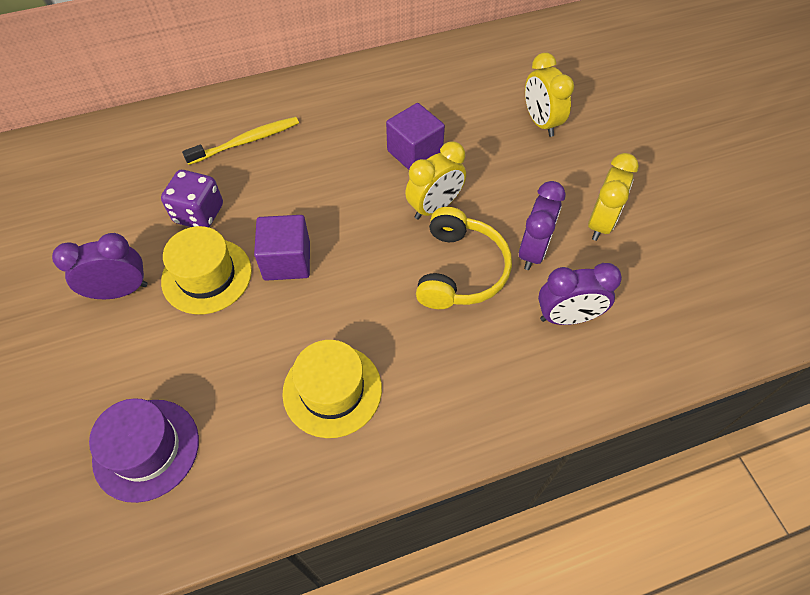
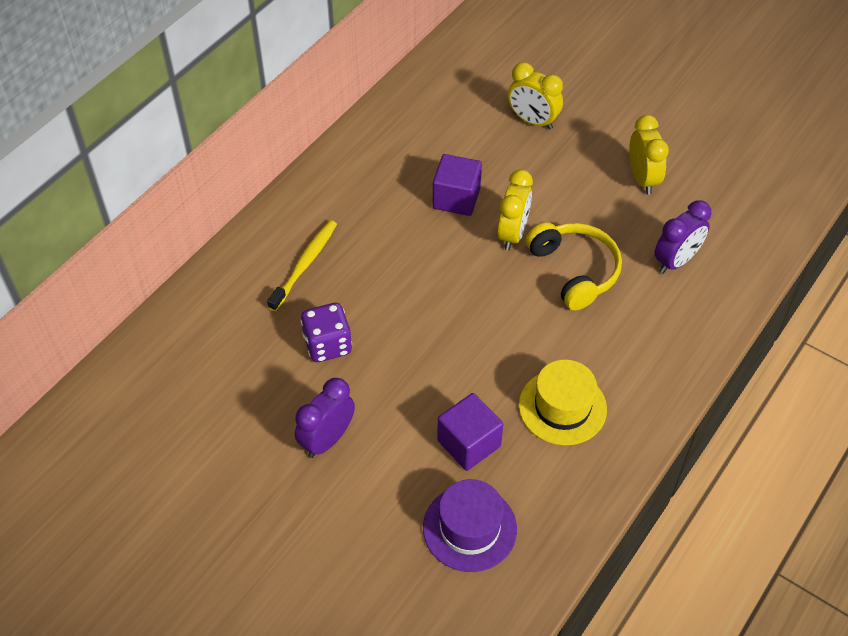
camera: 35 degrees left, 5 degrees down
yellow hat [161,226,252,314] -> none
purple cube [254,215,310,281] -> purple cube moved to [437,393,503,471]
purple clock [519,181,566,270] -> none

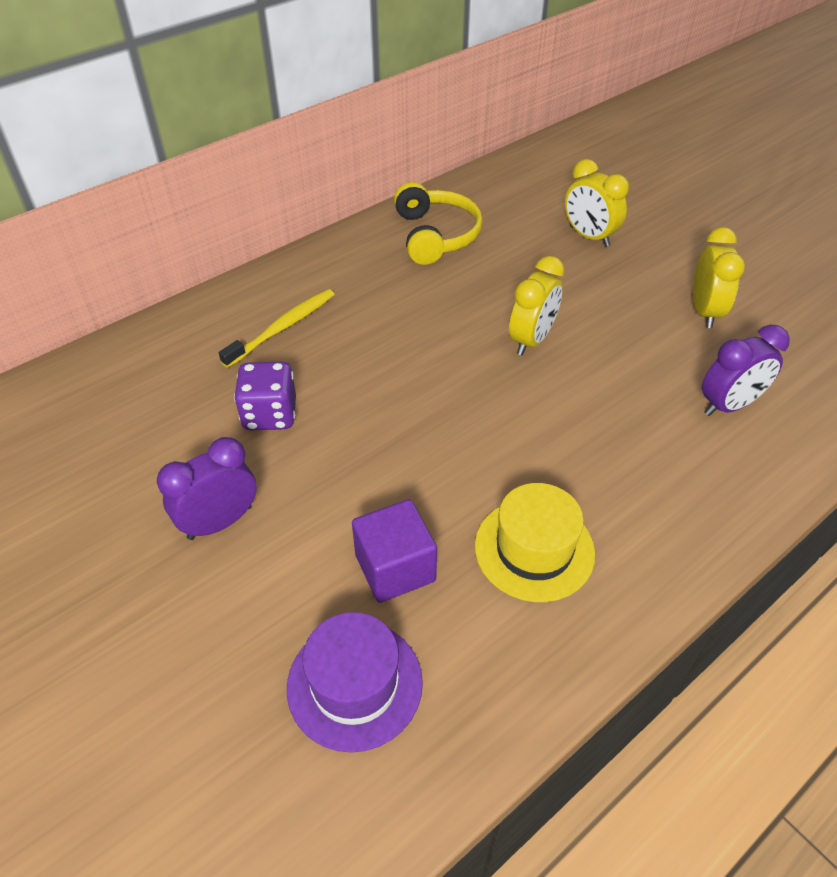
camera: 15 degrees right, 5 degrees down
purple cube [433,154,482,216] -> none
yellow headphones [526,222,622,310] -> yellow headphones moved to [394,182,483,265]

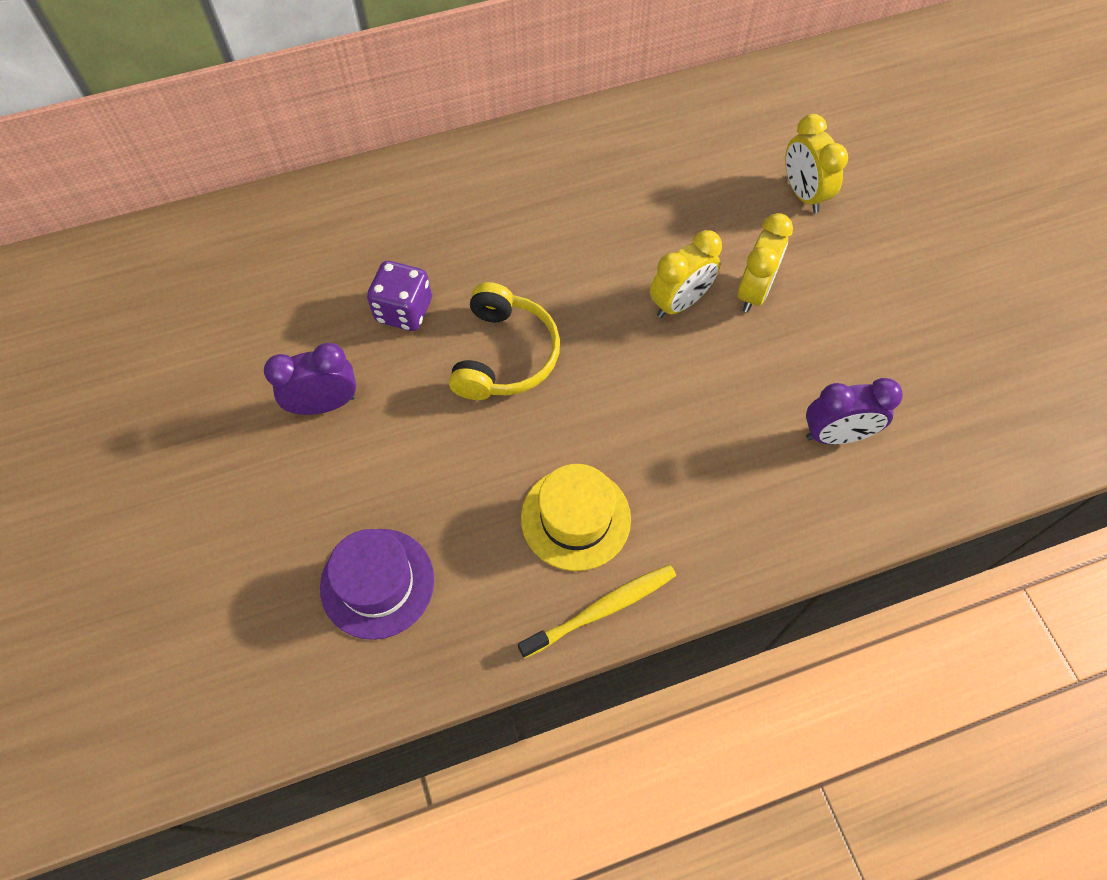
camera: 20 degrees right, 15 degrees up
yellow toothbrush [219,289,335,368] -> yellow toothbrush moved to [518,564,676,659]
purple cube [352,499,437,603] -> none
yellow headphones [394,182,483,265] -> yellow headphones moved to [449,282,560,400]
yellow clock [693,227,745,328] -> yellow clock moved to [737,213,793,312]

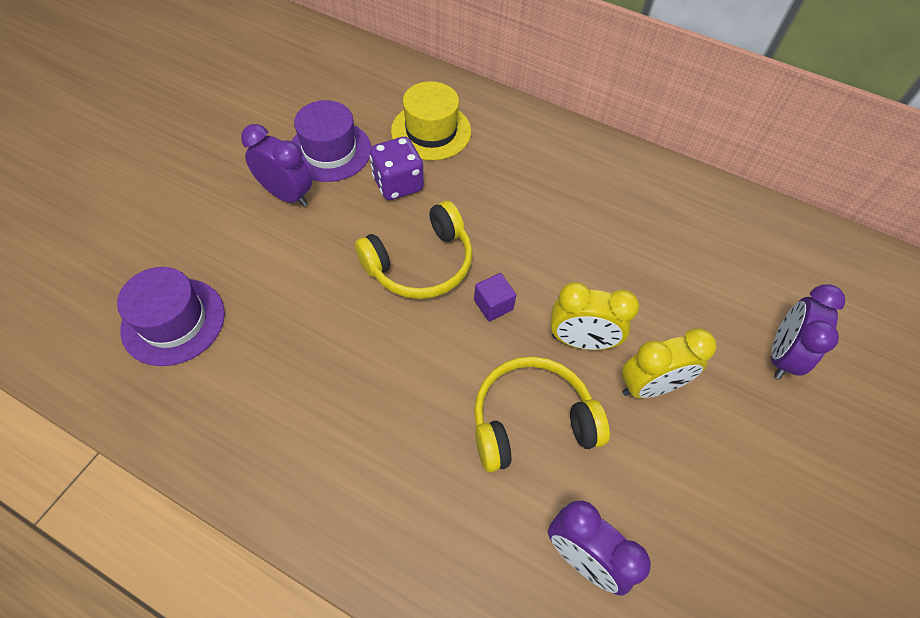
camera: 45 degrees right, 5 degrees down
yellow toothbrush [518,564,676,659] -> none
yellow hat [521,464,631,571] -> yellow hat moved to [391,81,471,160]
yellow clock [785,114,848,213] -> purple clock [771,284,845,379]
none -> purple hat [291,100,371,182]
none -> purple cube [474,273,516,321]
none -> yellow headphones [474,356,610,472]

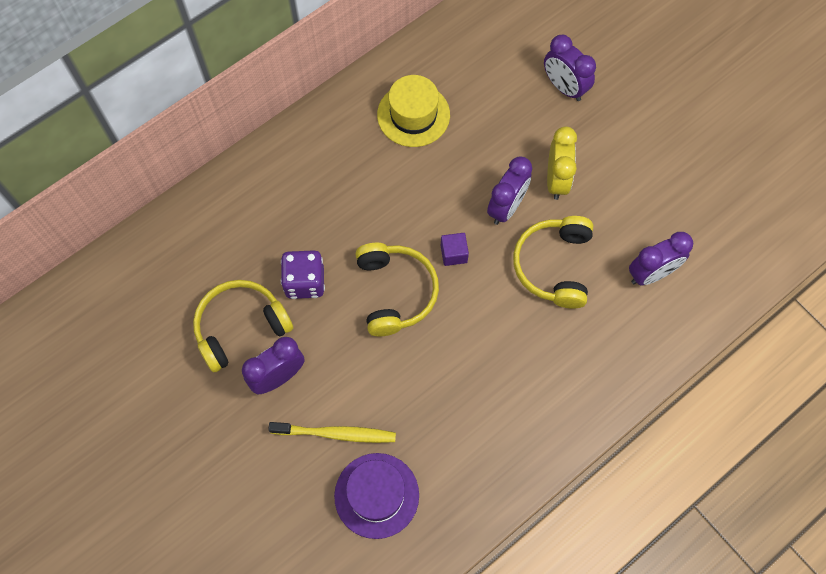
camera: 65 degrees left, 10 degrees up
purple hat [291,100,371,182] -> yellow headphones [193,280,294,372]
yellow hat [391,81,471,160] -> yellow hat moved to [377,75,450,147]
yellow clock [550,282,639,350] -> purple clock [487,157,532,225]
none -> yellow toothbrush [268,422,396,443]

